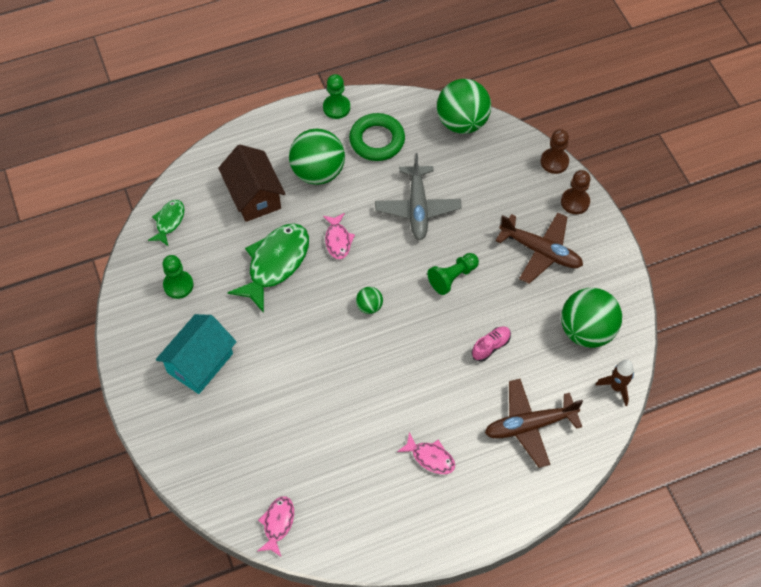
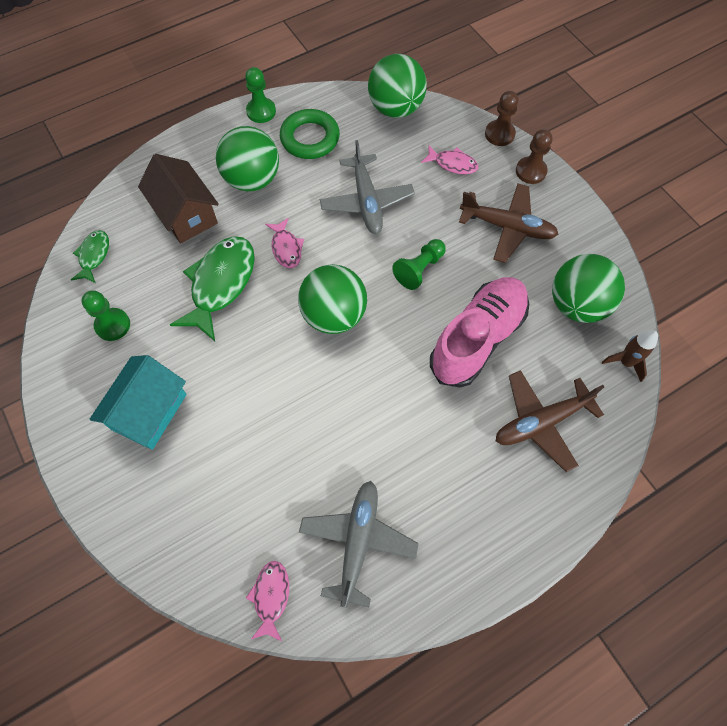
camera: 10 degrees left, 5 degrees up
green ball [356,287,383,314] -> green ball [298,264,367,334], size x2.16
pink fish [397,432,455,474] -> pink fish moved to [421,145,478,174]
pink shoe [472,326,511,362] -> pink shoe [430,277,529,388], size x2.47
none -> grey plane [299,481,419,608]

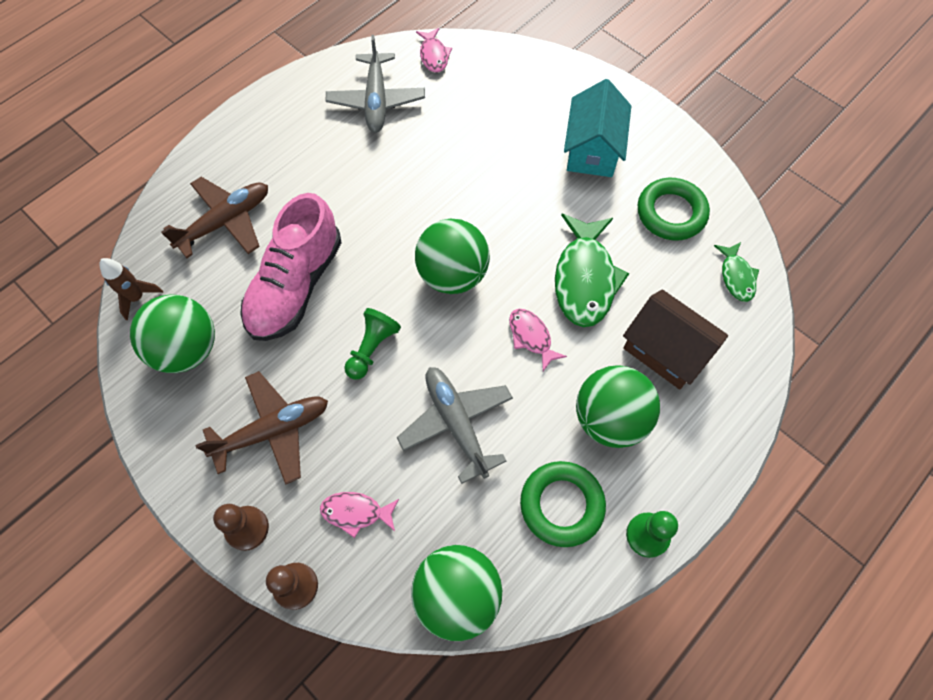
camera: 165 degrees right, 0 degrees up
green pawn [81,290,130,341] -> green ring [638,178,710,241]
brown plane [459,183,558,263] -> brown plane turned 150 degrees clockwise [195,371,328,484]

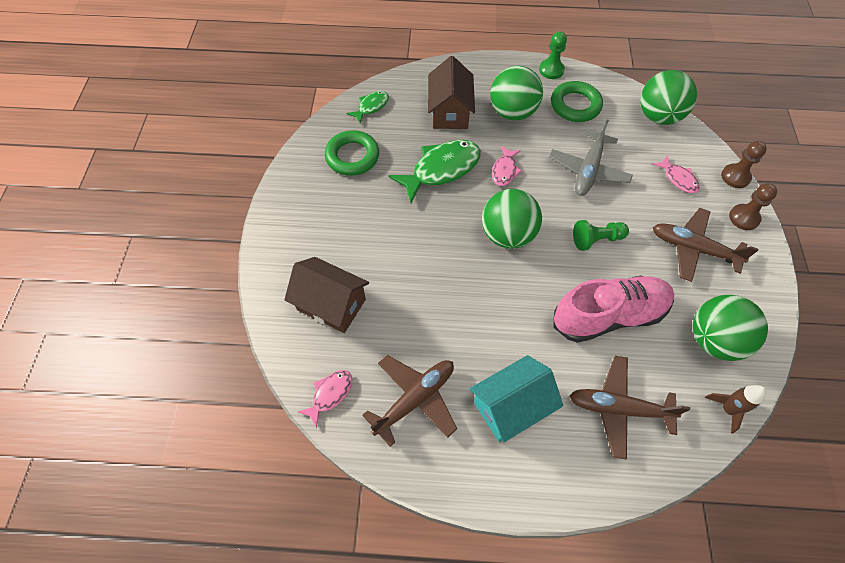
camera: 130 degrees left, 5 degrees down
grey plane [325,35,425,133] -> brown plane [362,355,457,447]
turquoise house [564,79,631,177] -> turquoise house moved to [470,355,563,442]
none -> brown house [284,257,369,333]

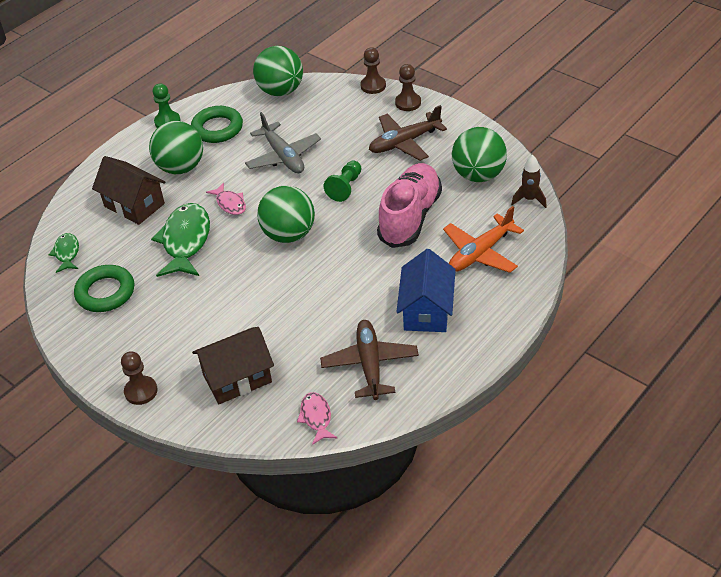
camera: 50 degrees left, 15 degrees down
turquoise house [470,355,563,442] -> blue house [396,249,456,332]
brown plane [570,356,690,460] -> orange plane [443,206,524,273]
pink fish [652,155,700,193] -> none
none -> brown pawn [121,351,158,405]

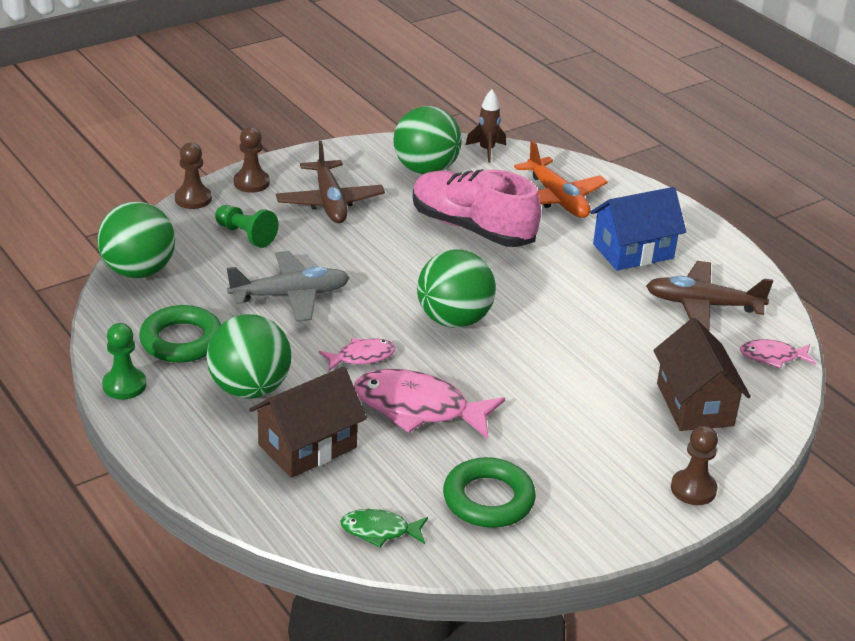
camera: 80 degrees left, 10 degrees down
green fish [151,203,210,277] -> pink fish [354,369,505,439]
green pawn [324,161,361,202] -> green pawn moved to [215,205,278,248]
blue house [396,249,456,332] -> blue house turned 45 degrees counterclockwise [590,187,686,271]

